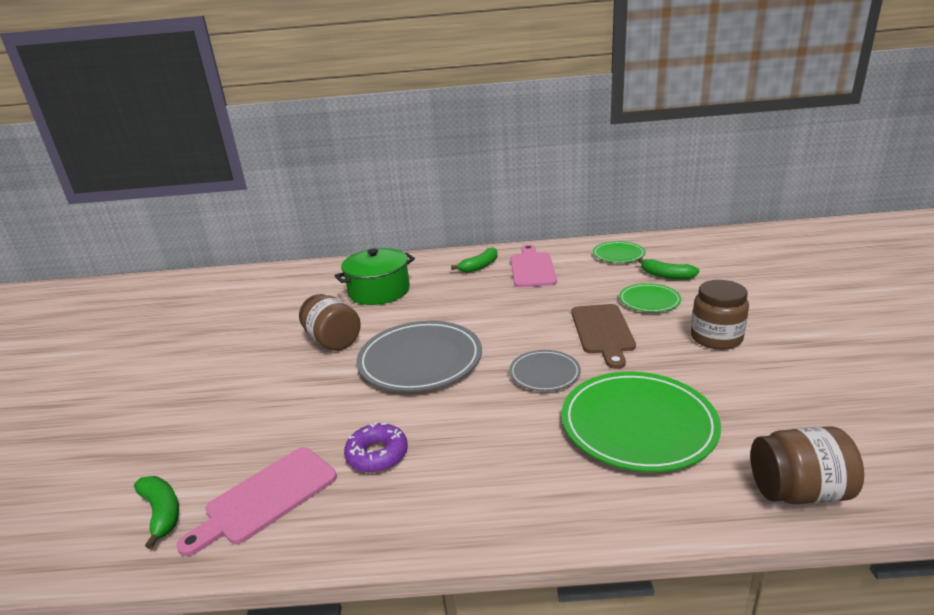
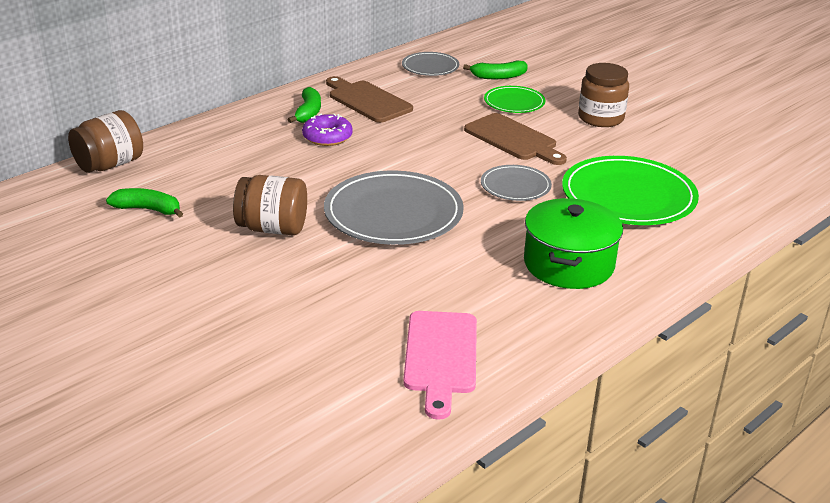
camera: 45 degrees left, 5 degrees up
green banana [134,476,179,549] -> green banana moved to [106,188,183,218]
green pot [334,248,415,305] -> green pot moved to [524,198,623,289]
purple donut [344,422,408,473] -> purple donut moved to [302,114,353,146]
pink cutting board [511,245,557,287] -> brown cutting board [326,76,413,123]
green plate [593,241,646,263] -> grey plate [402,52,459,76]
brown jar [750,426,864,505] -> brown jar moved to [68,110,143,173]

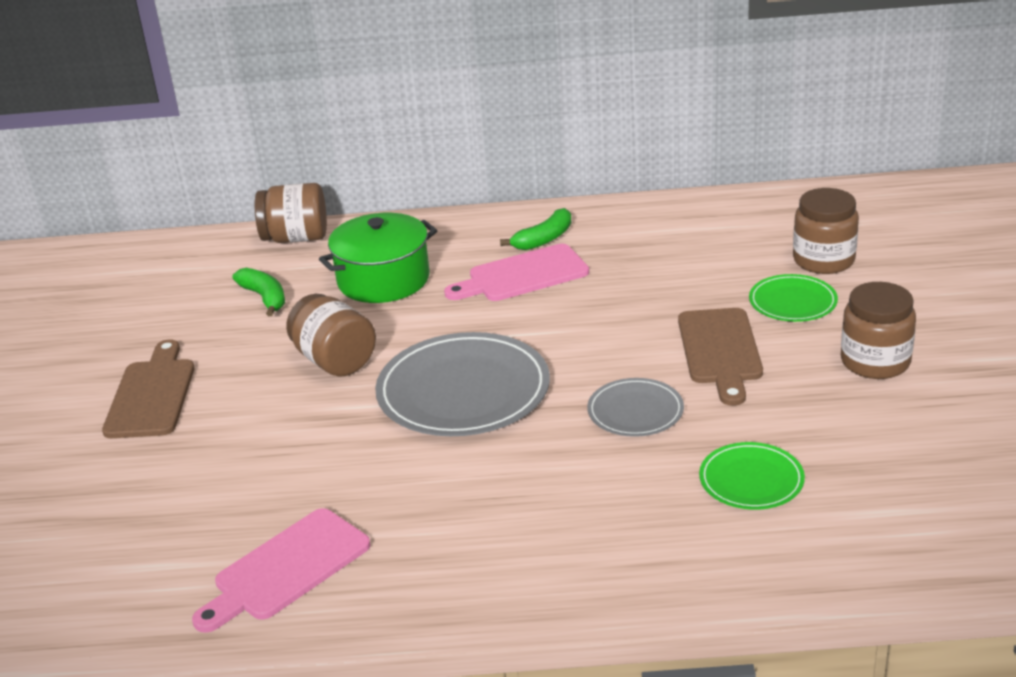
camera: 45 degrees right, 0 degrees up
purple donut [302,114,353,146] -> pink cutting board [444,244,589,301]
brown cutting board [326,76,413,123] -> brown cutting board moved to [102,339,195,438]
grey plate [402,52,459,76] -> none
green banana [463,60,528,79] -> brown jar [793,188,859,274]
green pot [524,198,623,289] -> green pot moved to [319,213,437,303]
green plate [562,156,699,225] -> green plate [699,442,805,510], size x0.53

